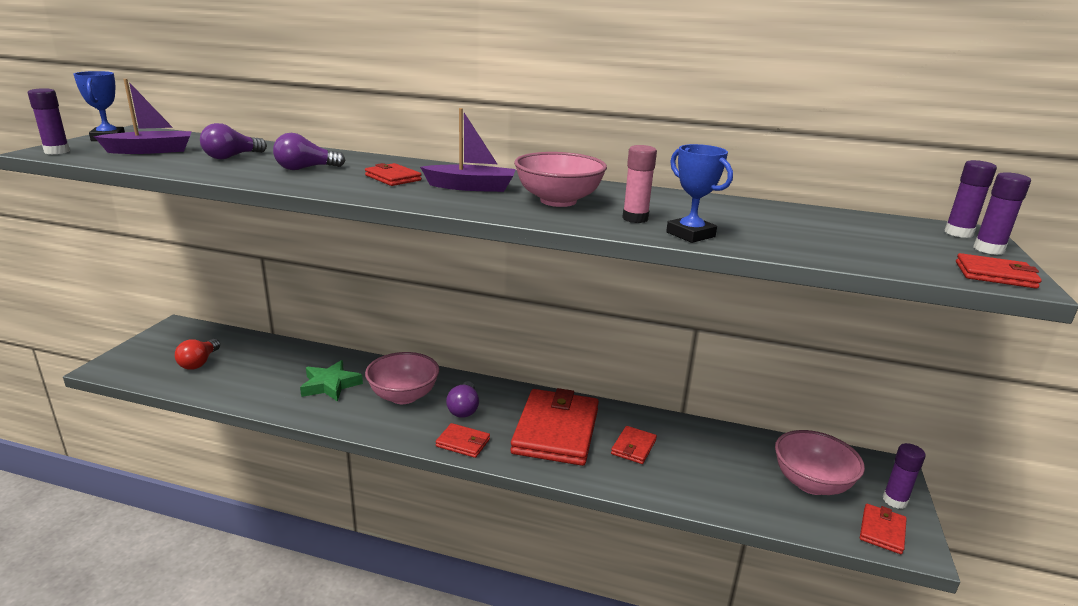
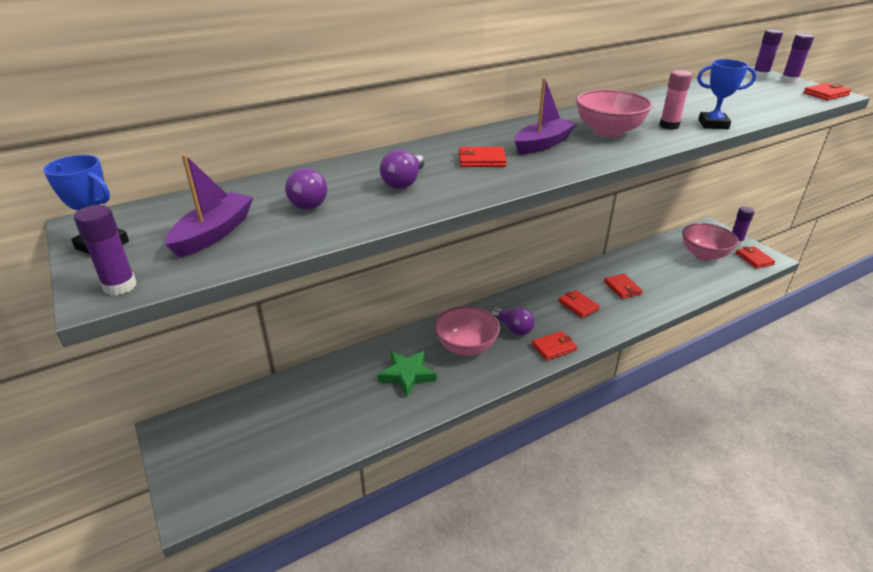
camera: 45 degrees left, 10 degrees up
red light bulb [175,339,220,370] -> none
red wallet [510,388,599,466] -> red wallet [558,290,600,318], size x0.45

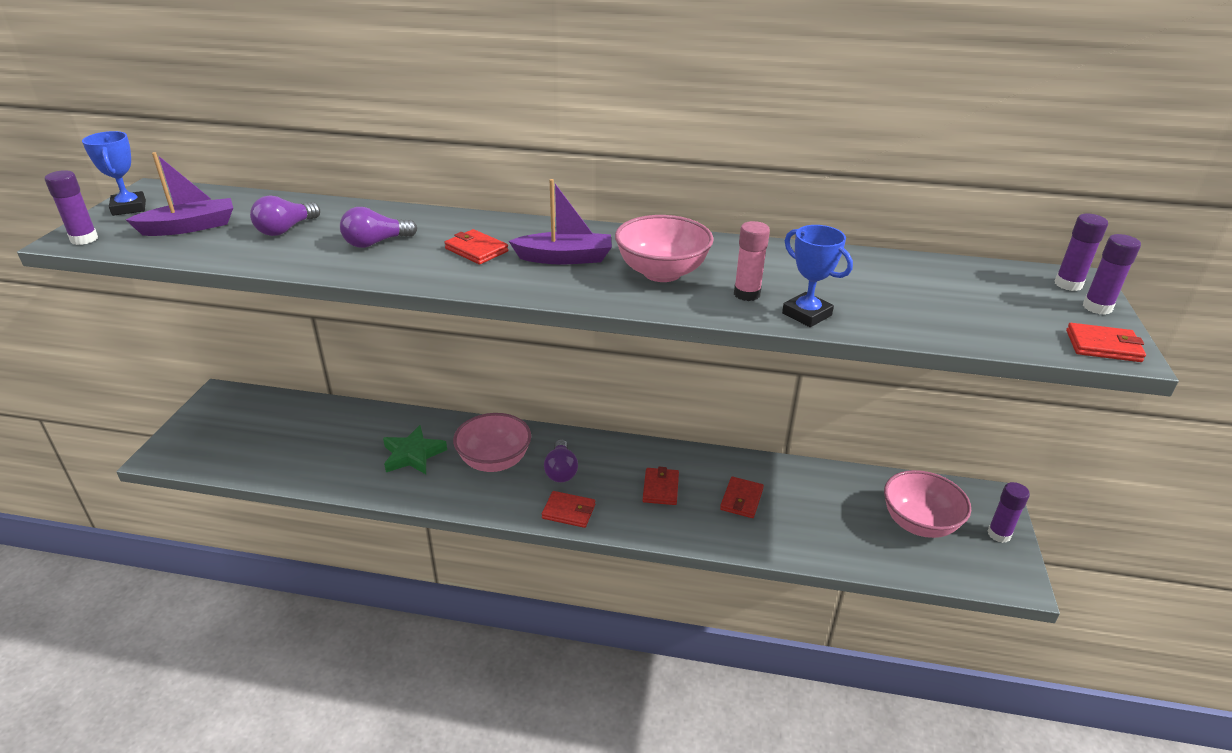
camera: 40 degrees right, 0 degrees up
red wallet [736,246,775,269] -> none

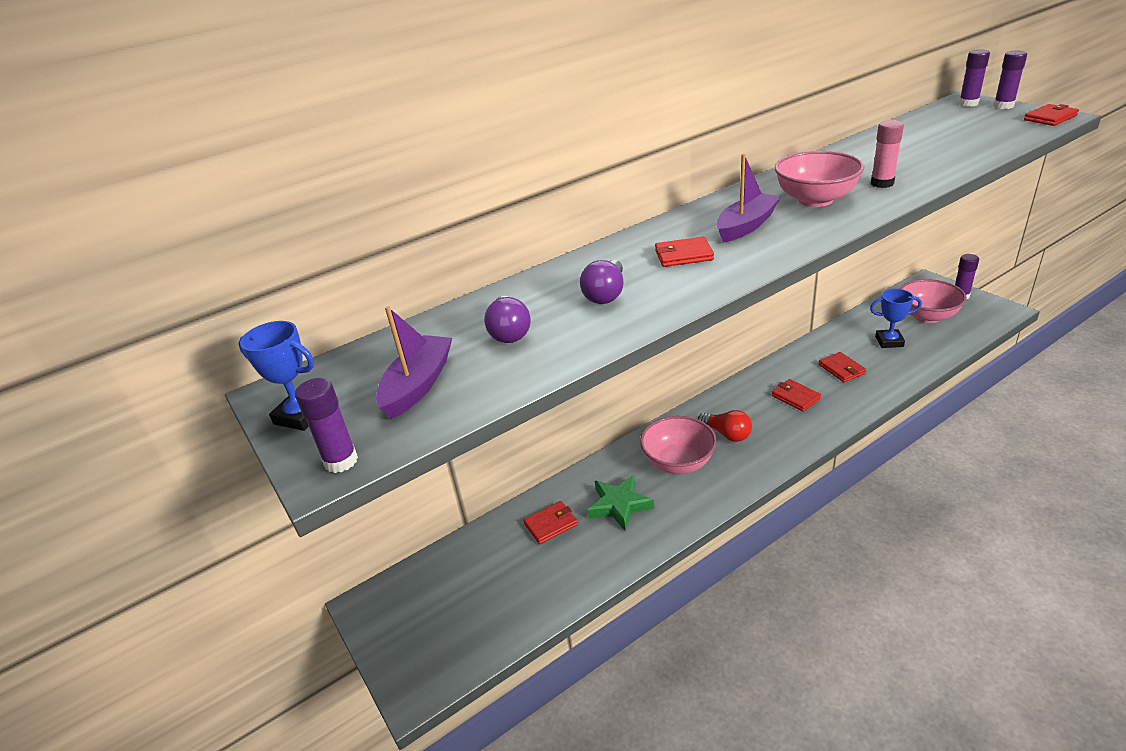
camera: 40 degrees left, 0 degrees up
red wallet [541,491,595,528] -> red wallet moved to [523,501,578,544]
purple light bulb [544,439,578,482] -> red light bulb [698,410,752,442]
blue trophy [782,225,853,327] -> blue trophy moved to [870,289,922,348]

